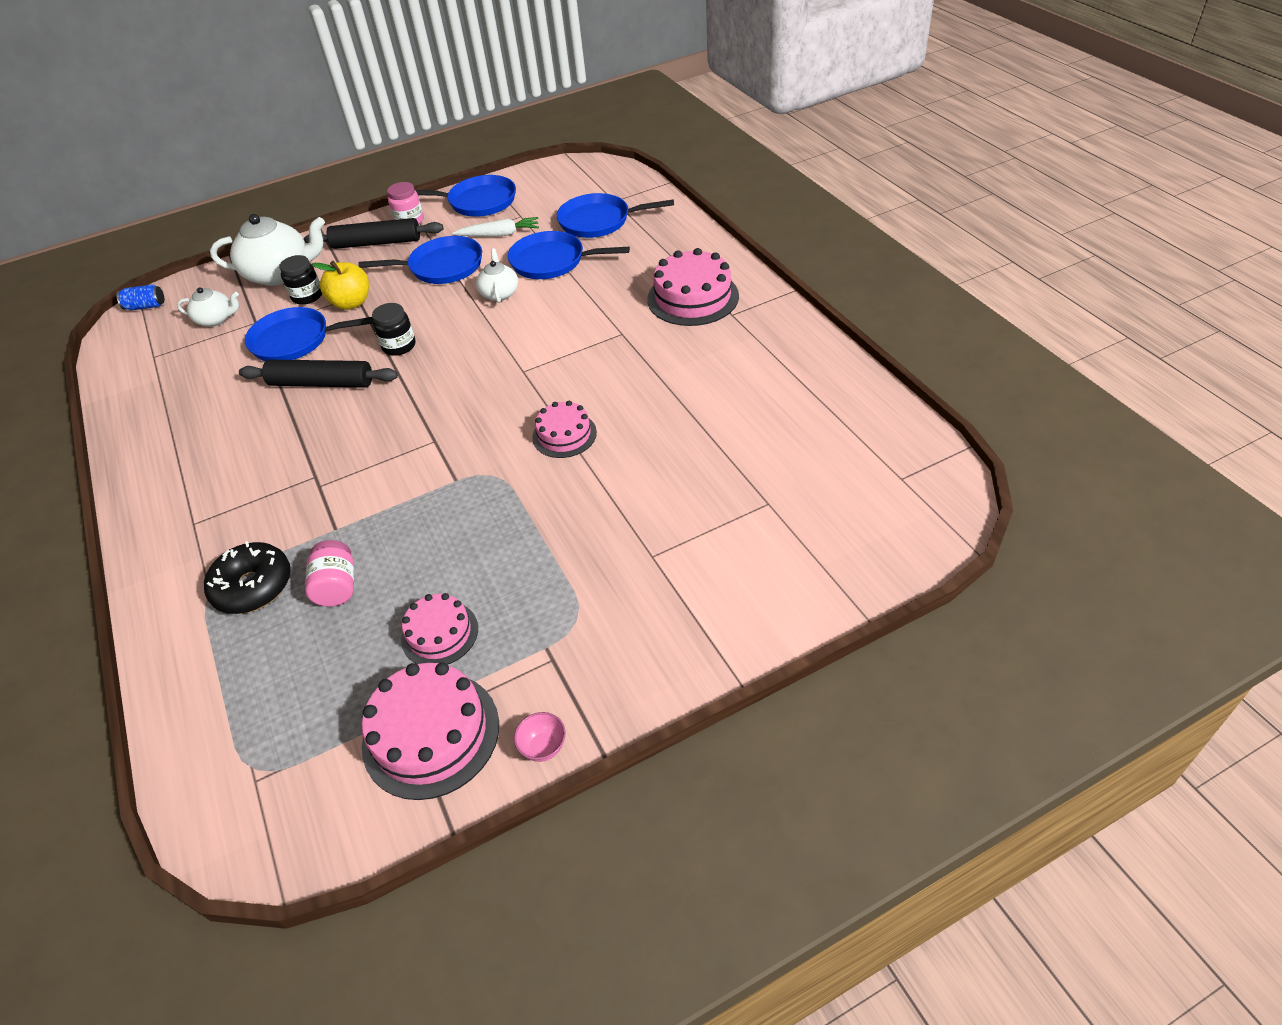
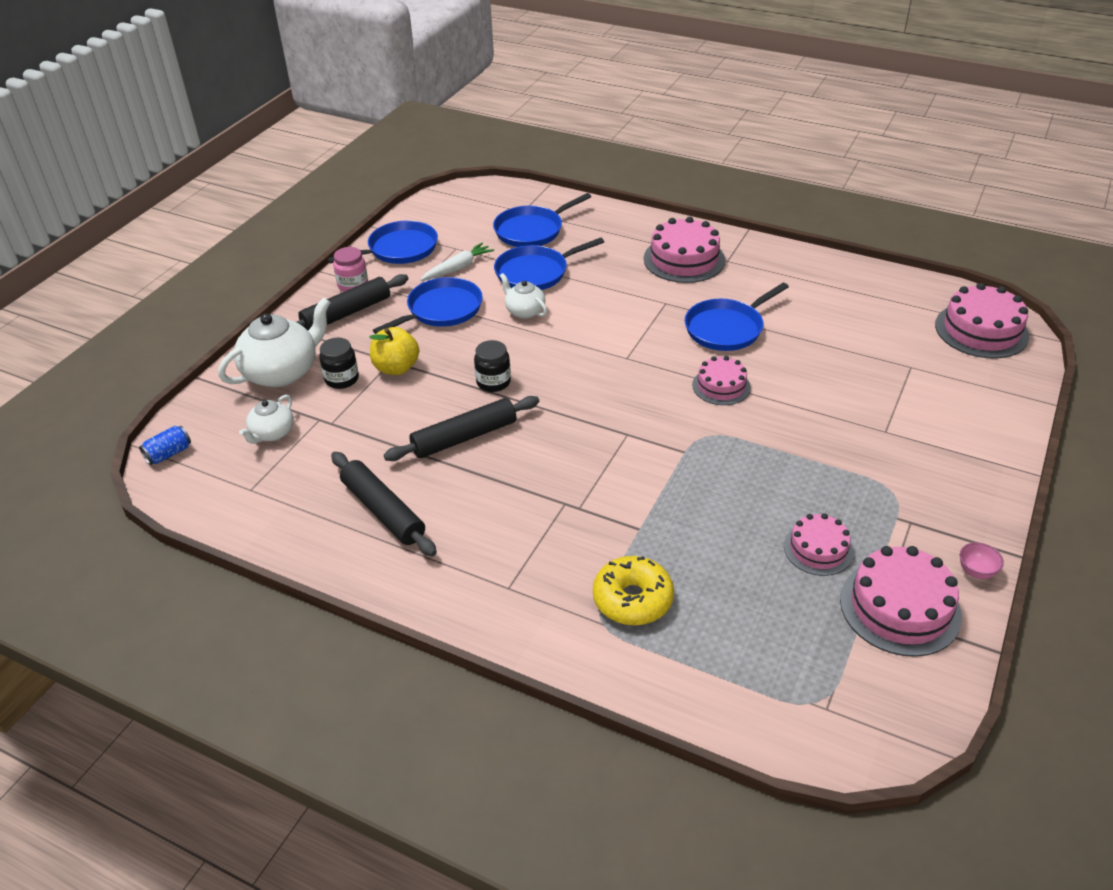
camera: 40 degrees left, 5 degrees down
white teapot [177,287,239,327] -> white teapot turned 150 degrees clockwise [239,395,294,444]
black donut [204,541,291,614] -> yellow donut [593,556,674,625]
blue pan [245,307,373,361] -> blue pan moved to [685,283,789,351]
pink jar [305,540,354,607] -> none
none -> black rolling pin [331,452,437,556]
none -> pink cake [935,283,1029,359]

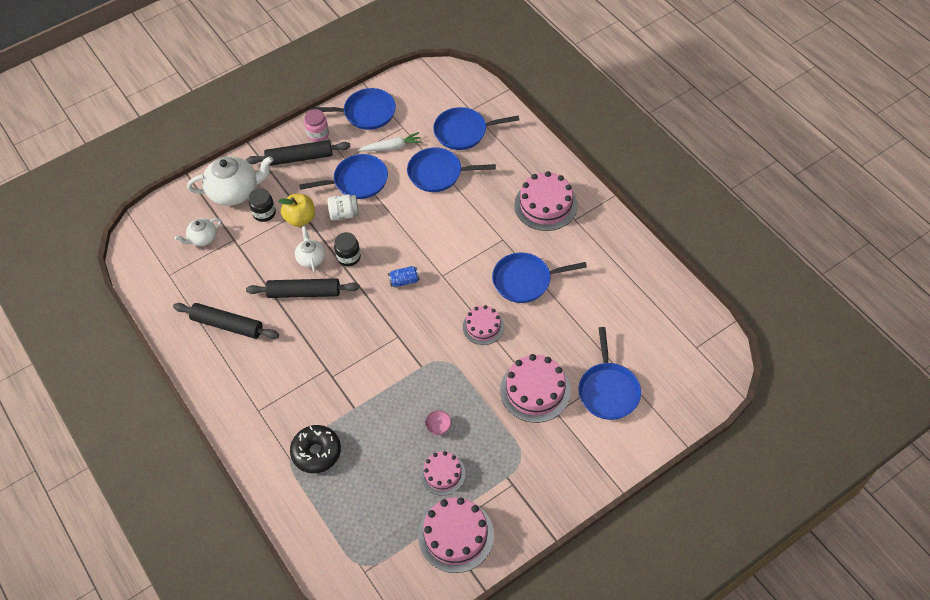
camera: 30 degrees right, 15 degrees up
blue can [139,426,191,465] -> blue can moved to [388,266,420,287]
black rolling pin [331,452,437,556] -> black rolling pin turned 60 degrees counterclockwise [173,303,279,339]
white teapot [500,273,547,319] -> white teapot moved to [295,226,326,273]
yellow donut [593,556,674,625] -> black donut [290,425,341,473]
pink cake [935,283,1029,359] -> pink cake moved to [500,354,571,423]
pink bowl [960,542,1004,579] -> pink bowl moved to [425,410,451,435]
none -> white jar [328,195,359,220]
none -> blue pan [578,327,641,420]

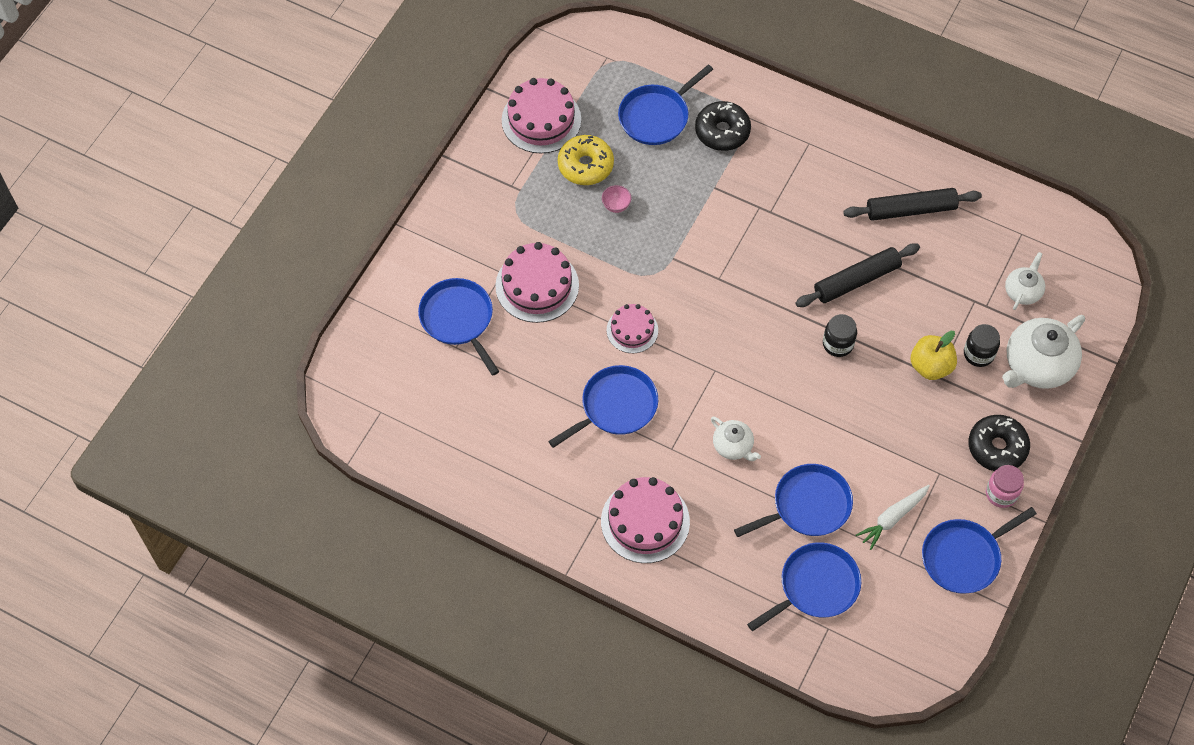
camera: 150 degrees right, 5 degrees up
black rolling pin [246,140,350,166] -> black donut [968,415,1030,471]
white teapot [295,226,326,273] -> white teapot moved to [711,416,761,461]
blue pan [299,154,388,199] -> blue pan moved to [618,65,713,145]
white jar [328,195,359,220] -> none
blue can [388,266,420,287] -> none
pink cake [420,451,465,496] -> yellow donut [558,135,614,185]

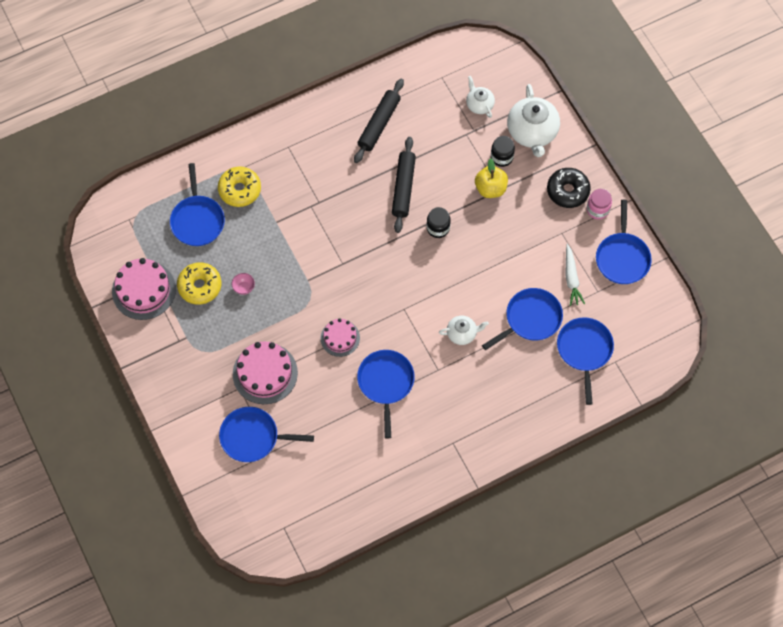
camera: 55 degrees left, 5 degrees up
pink cake [601,477,690,563] -> none
black donut [695,101,751,151] -> yellow donut [218,166,261,207]
blue pan [734,464,853,537] -> blue pan turned 45 degrees clockwise [482,288,563,350]

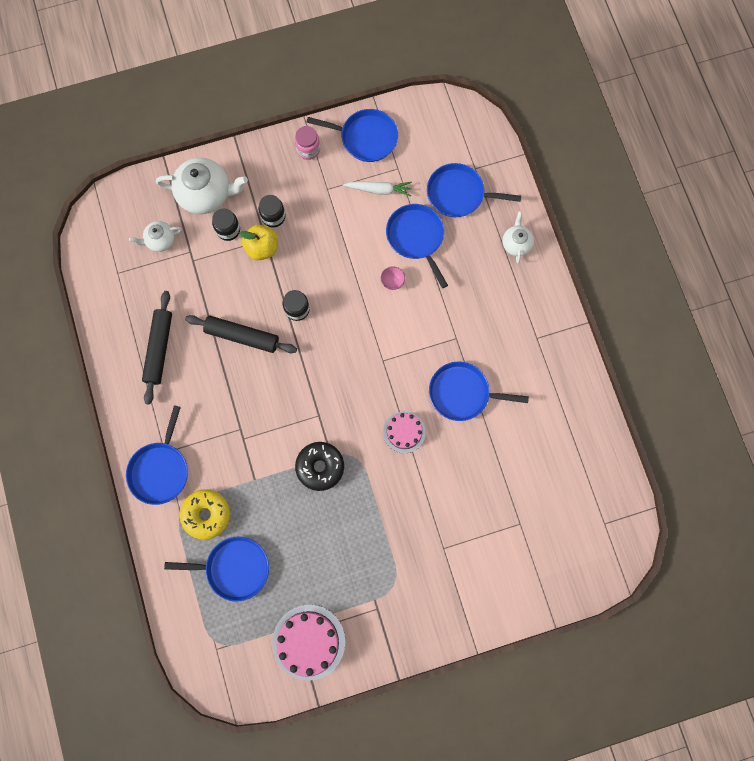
camera: 80 degrees left, 10 degrees up
yellow donut [177,263,222,305] -> none
blue pan [219,407,314,462] -> blue pan moved to [126,405,188,505]
pink bowl [232,273,255,295] -> pink bowl moved to [381,266,405,290]
pink cake [233,341,298,404] -> none
black rolling pin [354,79,404,163] -> black rolling pin turned 60 degrees clockwise [142,291,172,405]
white teapot [439,316,489,345] -> white teapot moved to [502,211,534,264]
black donut [547,168,591,208] -> black donut moved to [295,442,344,491]
none -> black jar [259,195,285,227]

